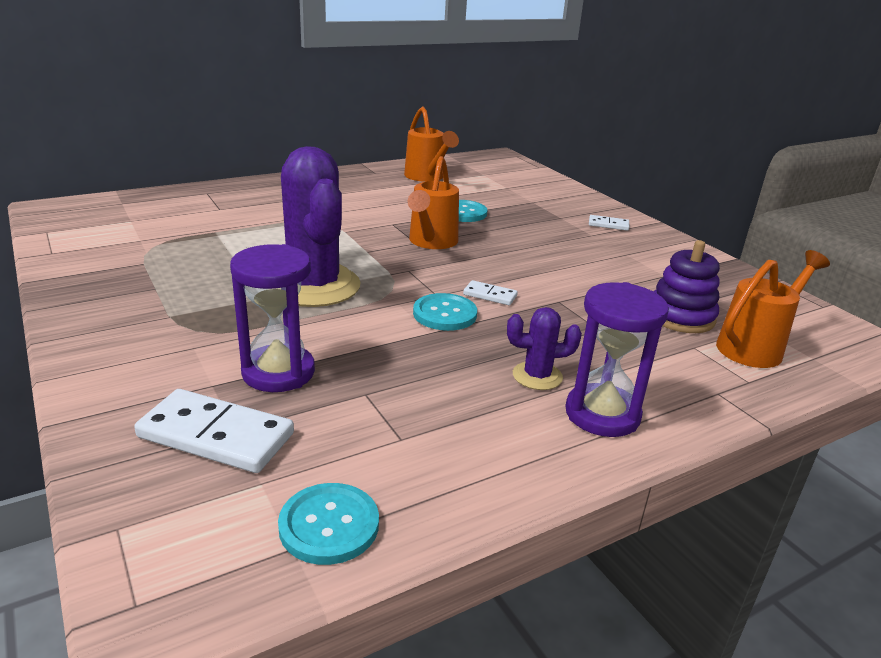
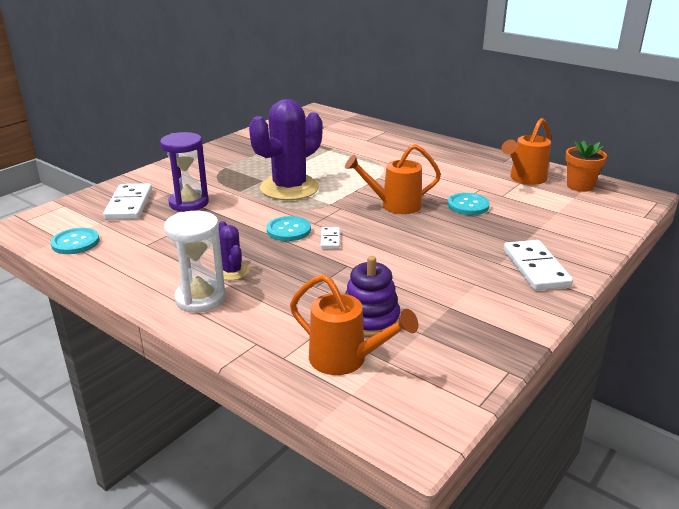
camera: 70 degrees right, 0 degrees up
purple hourglass [565,282,669,437] -> white hourglass [164,211,226,313]
white domino [589,215,629,231] -> white domino [504,240,573,290], size x1.98
none -> orange flower pot [565,140,607,192]

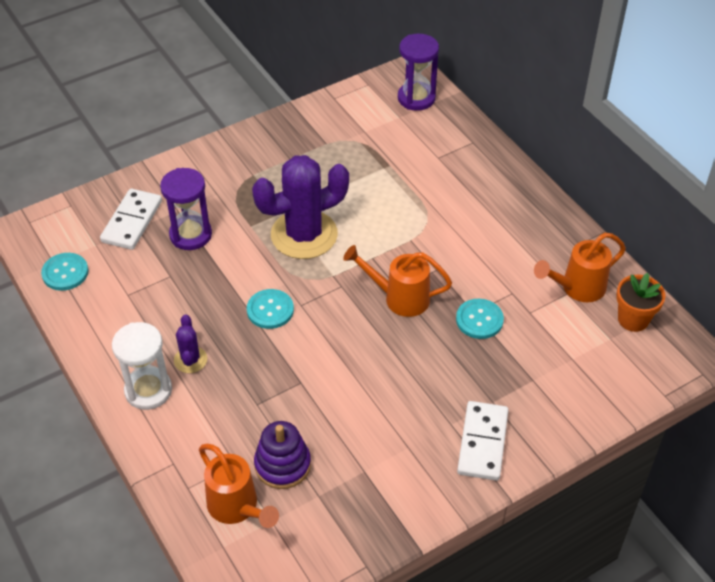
camera: 20 degrees right, 20 degrees up
white domino [321,227,340,249] -> none
none -> purple hourglass [398,34,439,111]

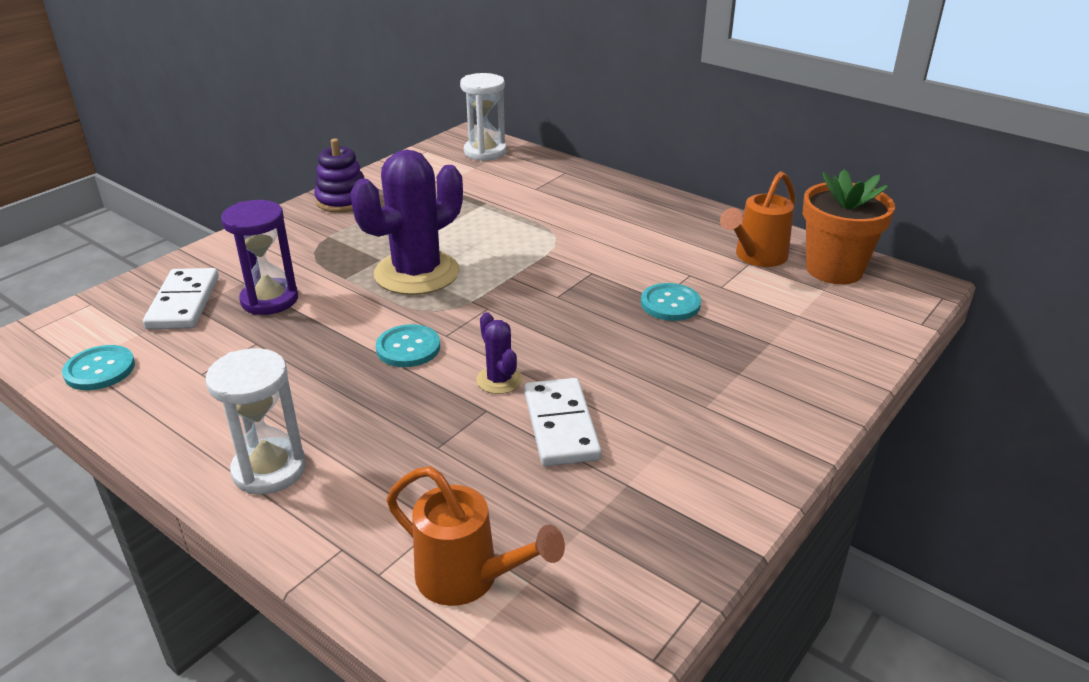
camera: 20 degrees left, 15 degrees down
purple cactus [174,314,207,373] -> purple cactus moved to [476,312,522,394]
purple stacking toy [254,421,311,489] -> purple stacking toy moved to [314,138,364,213]
orange watering can [343,245,452,317] -> none
purple hourglass [398,34,439,111] -> white hourglass [460,73,506,161]
white domino [457,401,508,481] -> white domino moved to [524,378,601,466]
orange flower pot [616,273,665,332] -> orange flower pot [803,169,895,284], size x1.52

